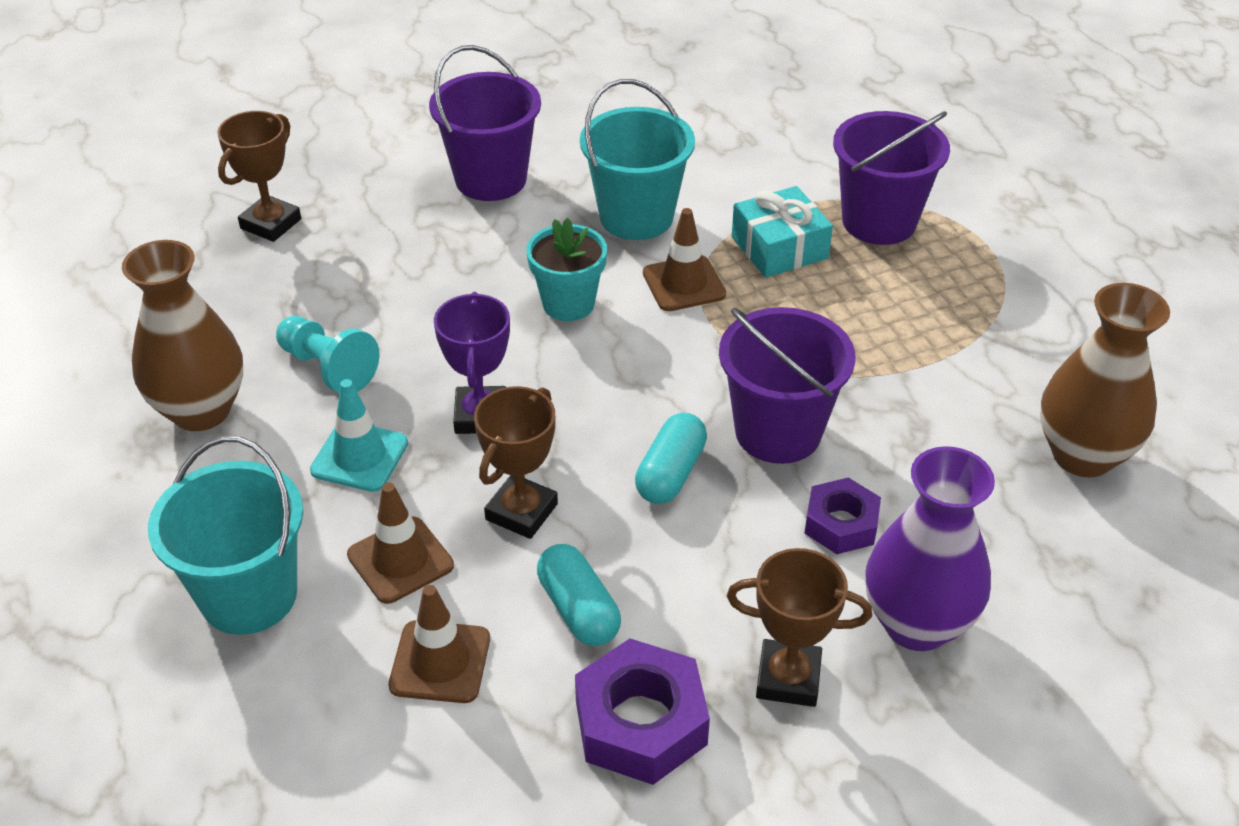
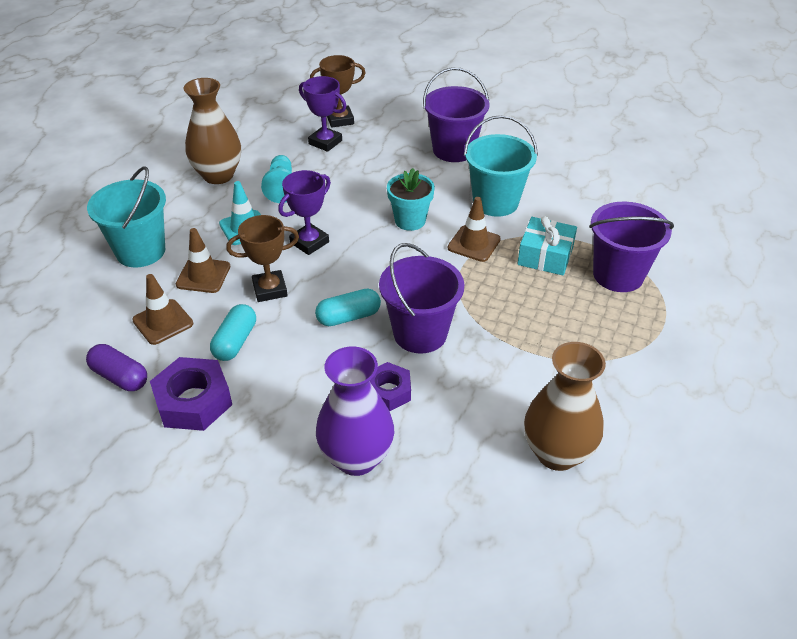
camera: 45 degrees right, 0 degrees up
brown trophy [727,548,872,707] -> none
none -> purple capsule [86,344,147,391]
none -> purple trophy [299,76,346,152]

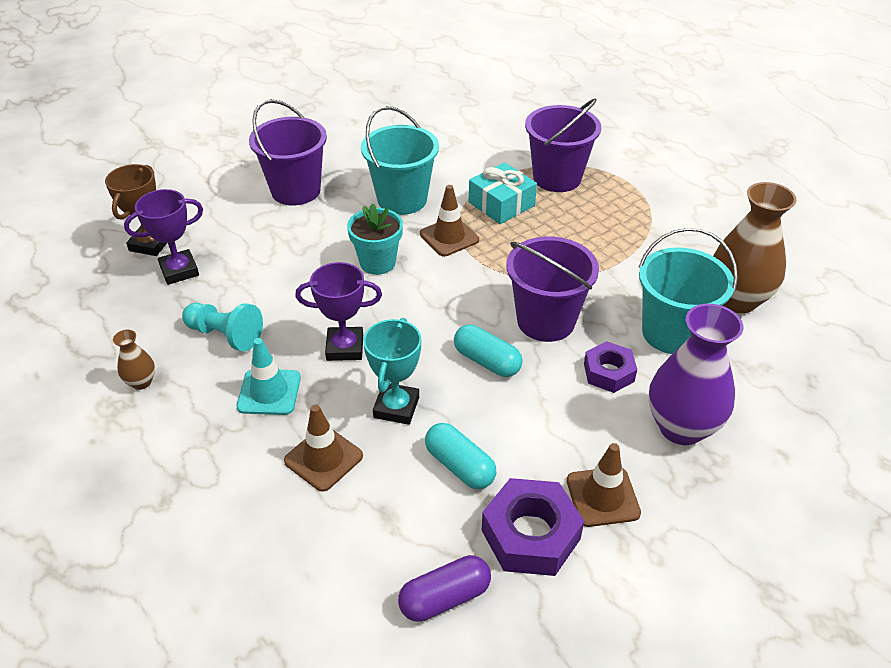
camera: 60 degrees left, 0 degrees up
turquoise bucket [87,166,166,267] -> turquoise bucket moved to [639,227,738,354]
brown traffic cone [132,274,193,345] -> brown traffic cone moved to [567,443,641,527]
brown vase [183,78,241,184] -> brown vase [113,330,155,390], size x0.46
brown trophy [226,215,299,302] -> turquoise trophy [363,318,421,425]
purple trophy [278,170,331,255] -> purple trophy turned 75 degrees counterclockwise [295,262,382,361]
turquoise capsule [315,289,381,326] -> turquoise capsule turned 60 degrees counterclockwise [454,324,523,377]

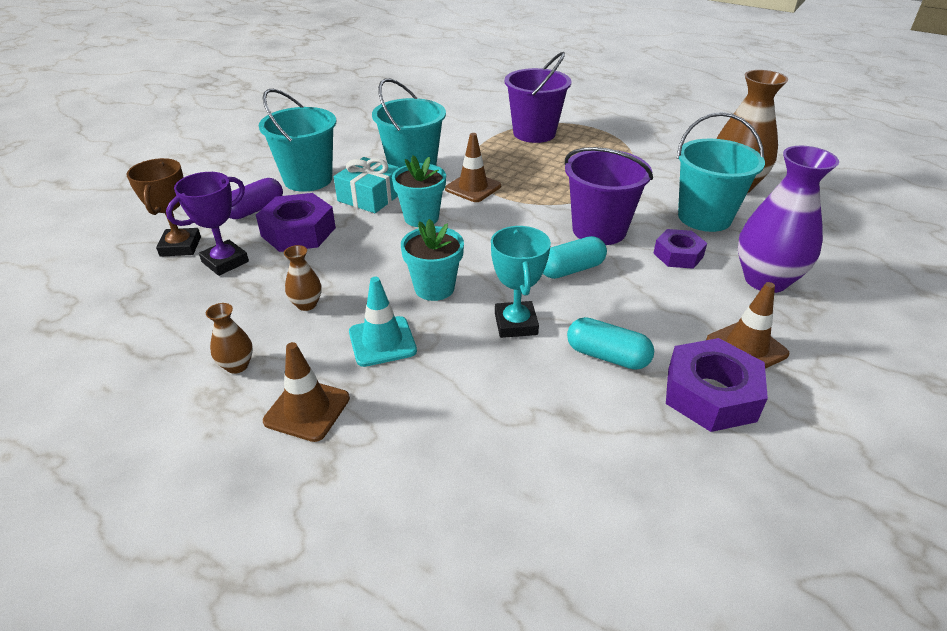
camera: 20 degrees left, 5 degrees down
turquoise pawn [182,303,263,351] -> brown vase [284,245,322,311]
purple bucket [249,99,327,205] -> turquoise bucket [259,89,336,192]
brown traffic cone [284,404,363,492] -> brown traffic cone moved to [263,342,350,442]
purple trophy [295,262,382,361] -> turquoise flower pot [401,219,464,301]
purple capsule [398,555,491,622] -> purple capsule moved to [229,178,283,219]
turquoise capsule [454,324,523,377] -> turquoise capsule turned 45 degrees counterclockwise [543,236,607,279]
turquoise gift [469,162,537,224] -> turquoise gift moved to [334,157,400,213]
none -> purple nut [256,193,336,252]

